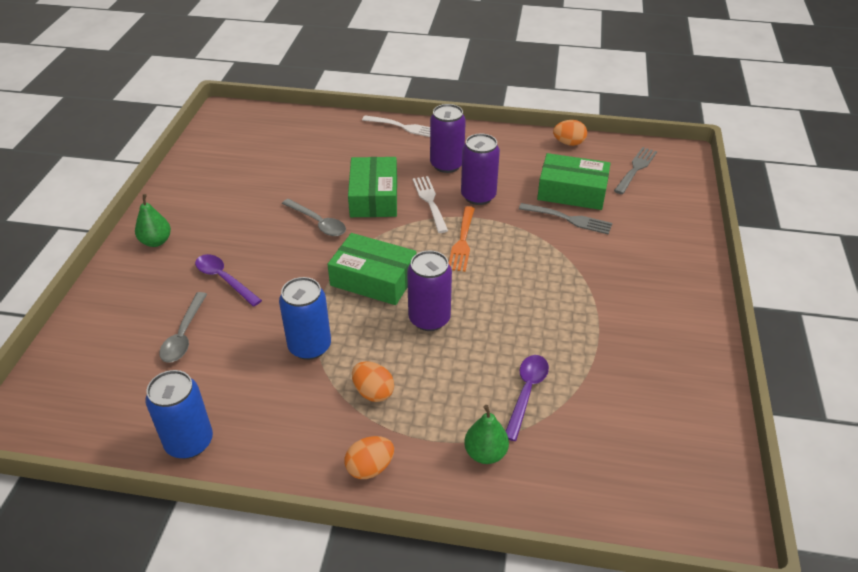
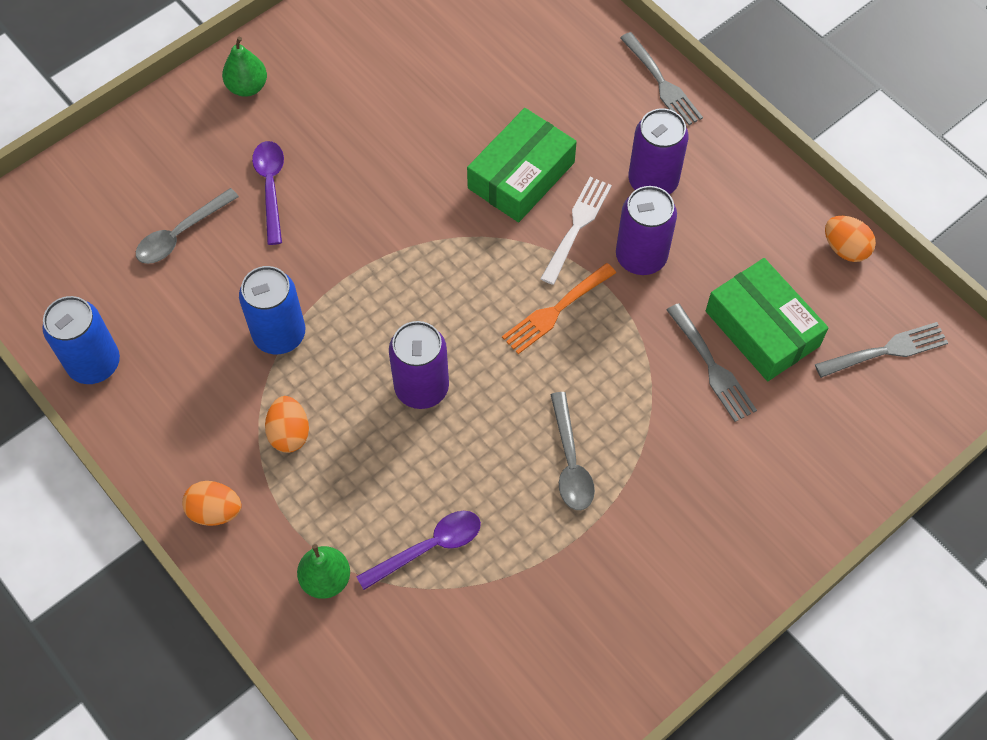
camera: 40 degrees right, 20 degrees up
grey spoon [282,199,346,236] -> grey spoon moved to [550,392,595,510]
green box [327,233,417,305] -> none
white fork [362,115,430,137] -> grey fork [620,32,703,126]

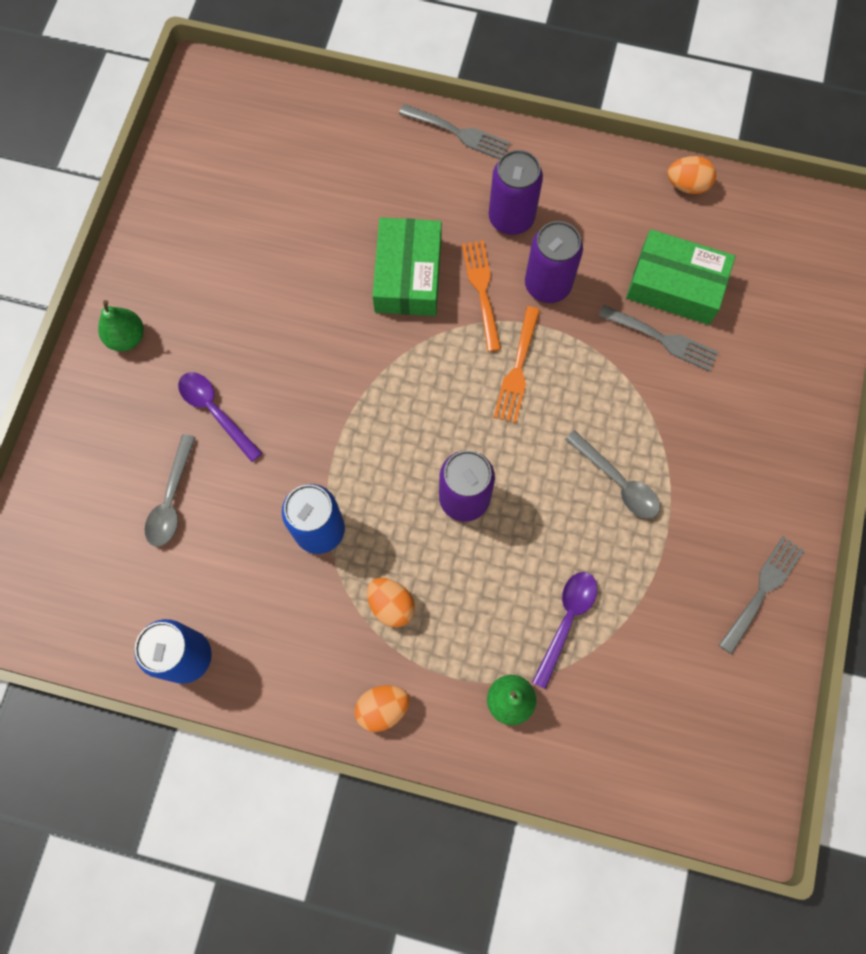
camera: 35 degrees left, 10 degrees up
white fork [540,177,612,285] -> orange fork [462,240,501,352]
grey fork [815,322,948,378] -> grey fork moved to [719,536,804,654]

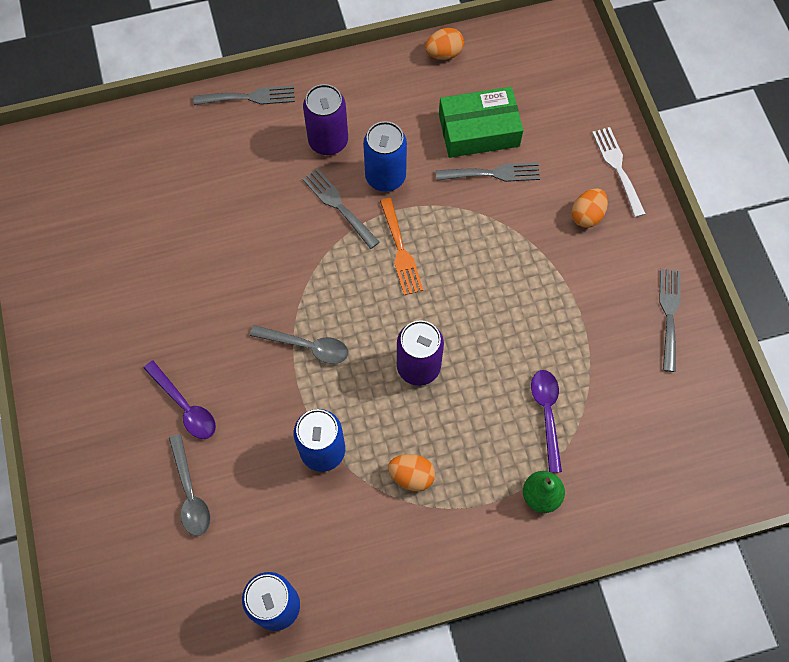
camera: 30 degrees left, 5 degrees down
green pear [98,300,144,351] -> none
purple spoon [178,372,262,462] -> purple spoon turned 150 degrees counterclockwise [144,360,216,439]
orange egg [355,685,410,732] -> orange egg moved to [572,188,608,228]
green box [372,217,442,316] -> none
orange fork [462,240,501,352] -> grey fork [303,168,379,249]
purple can [525,221,583,303] -> blue can [363,121,407,192]
grey spoon [565,430,660,519] -> grey spoon moved to [250,325,349,364]
none -> white fork [592,127,645,217]

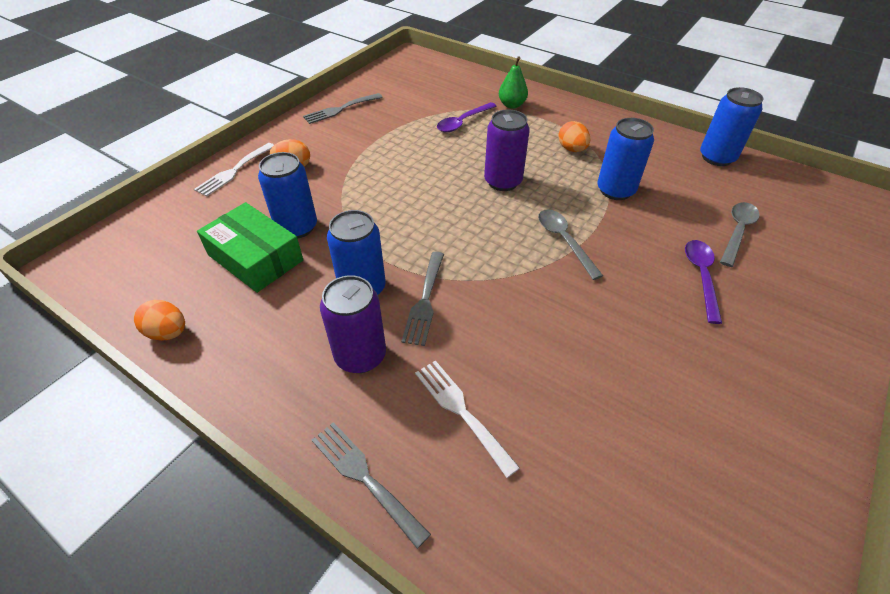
camera: 130 degrees left, 20 degrees down
orange fork [380,198,423,295] -> none
grey fork [436,162,540,182] -> blue can [258,152,317,239]
none -> white fork [415,360,520,478]

